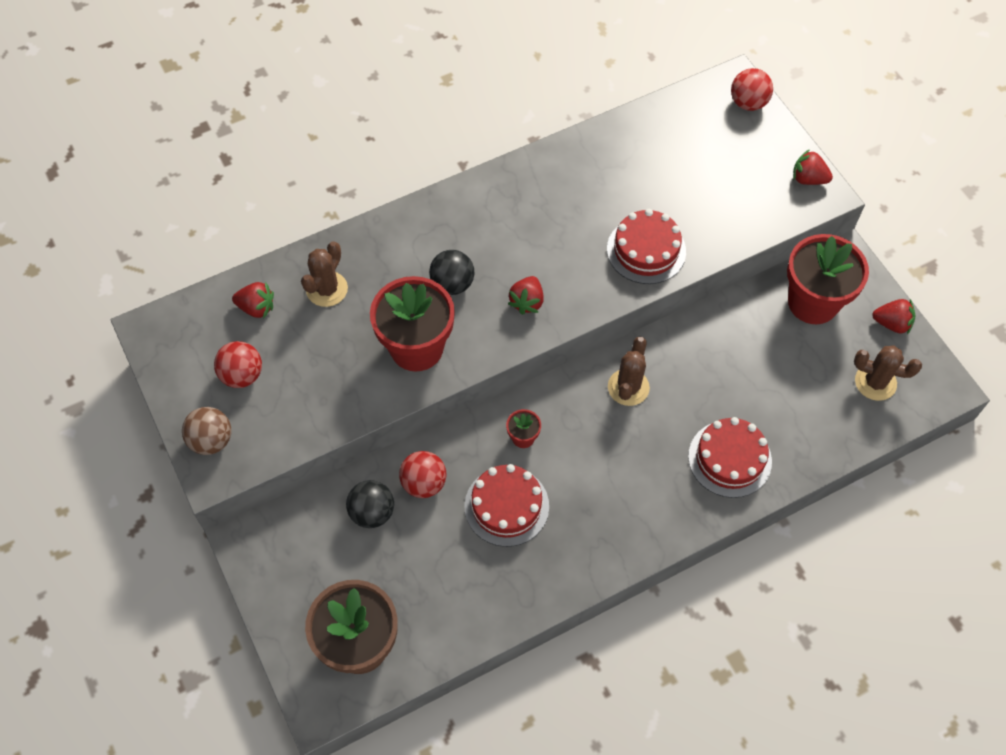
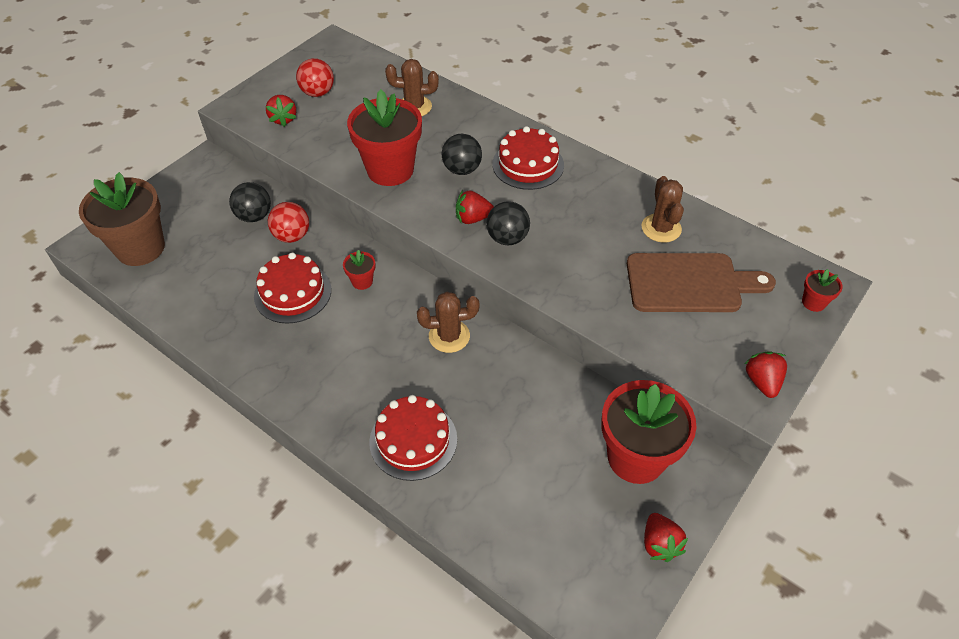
camera: 65 degrees right, 10 degrees down
brown ball [182,407,231,455] -> none
red strawberry [232,282,274,319] -> red strawberry moved to [266,95,296,127]
red cake [607,209,686,284] -> red cake moved to [492,126,564,190]
red ball [731,68,773,111] -> red flower pot [802,269,842,312]
brown cactus [854,346,922,401] -> brown cactus moved to [641,176,684,243]
none -> black ball [486,201,530,245]
none -> brown cutting board [627,253,776,312]

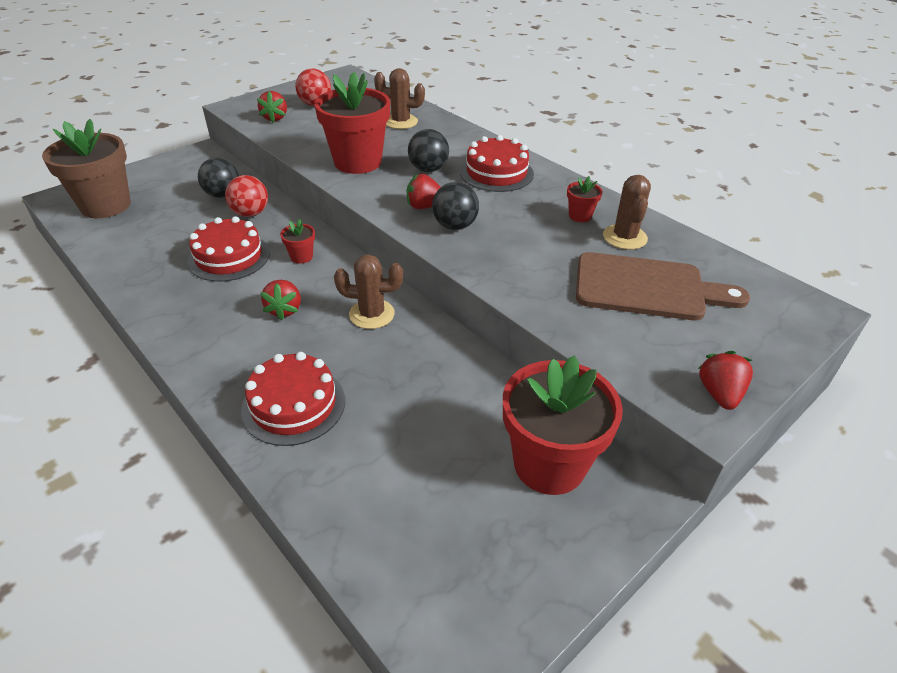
camera: 10 degrees right, 10 degrees down
red strawberry [644,513,688,562] -> red strawberry moved to [260,280,301,320]
red flower pot [802,269,842,312] -> red flower pot moved to [567,176,603,222]

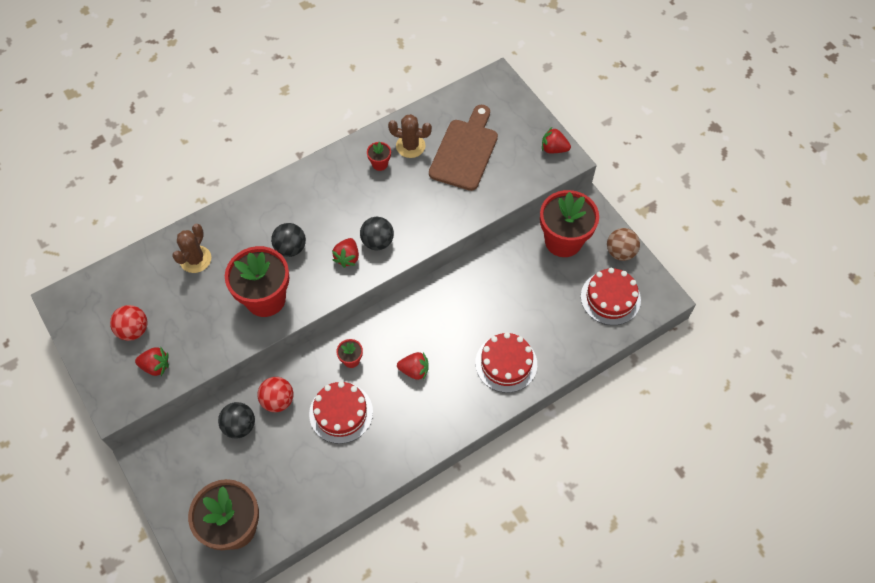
camera: 80 degrees left, 20 degrees up
brown cactus [334,255,403,329] -> none
red cake [460,135,534,192] -> red cake moved to [581,268,641,325]
none -> brown ball [607,228,640,261]

